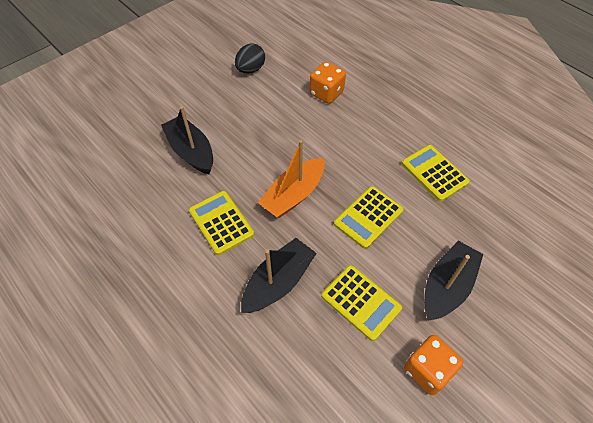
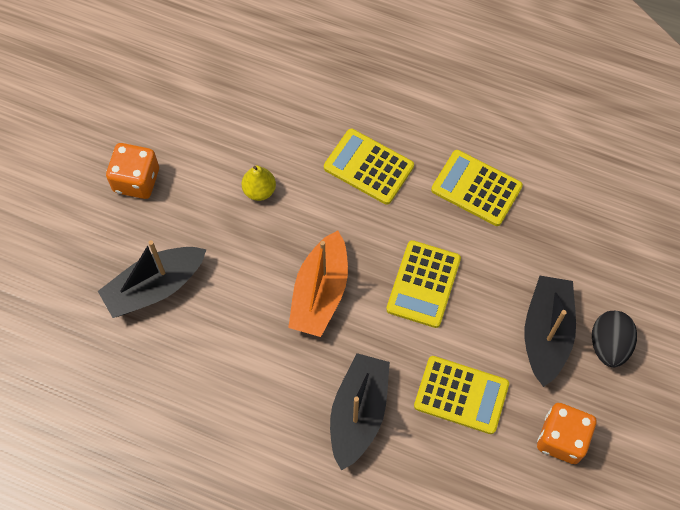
camera: 25 degrees left, 10 degrees up
black boat [161,106,213,174] -> black boat turned 60 degrees counterclockwise [98,240,207,318]
yellow calculator [189,191,254,255] -> yellow calculator moved to [324,129,414,205]
black egg [235,44,265,73] -> black egg moved to [592,311,637,367]
orange dice [310,61,346,104] -> orange dice moved to [106,143,159,199]
none -> yellow pear [241,166,276,201]

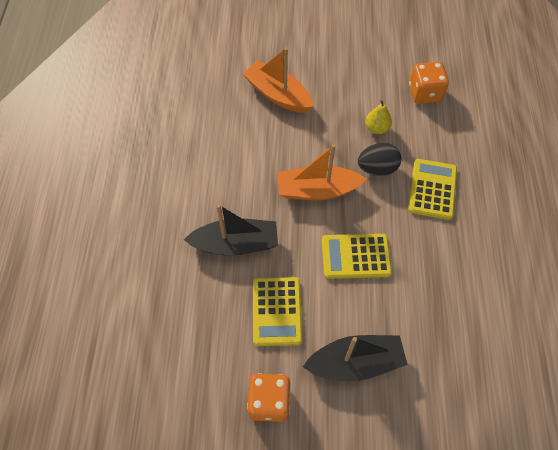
camera: 70 degrees right, 5 degrees down
black boat [98,240,207,318] -> orange boat [243,47,314,113]
orange dice [106,143,159,199] -> orange dice moved to [409,62,449,104]
yellow calculator [431,150,523,226] -> none
black egg [592,311,637,367] -> black egg moved to [358,143,401,176]

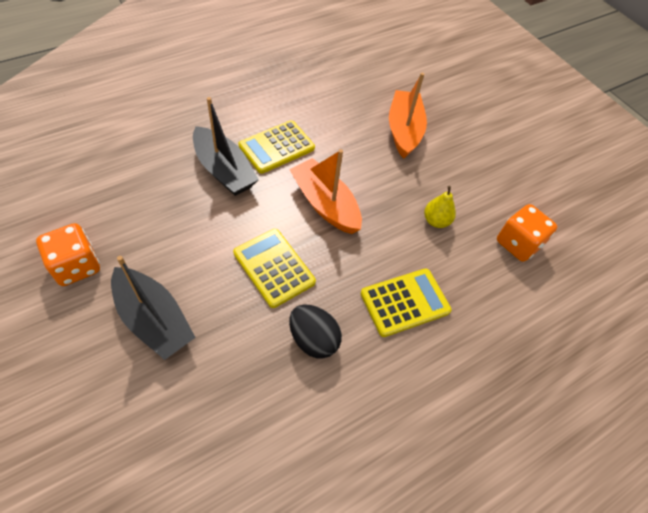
camera: 50 degrees right, 5 degrees down
yellow calculator [253,277,302,346] -> yellow calculator moved to [238,120,315,174]
black egg [358,143,401,176] -> black egg moved to [289,305,342,359]

